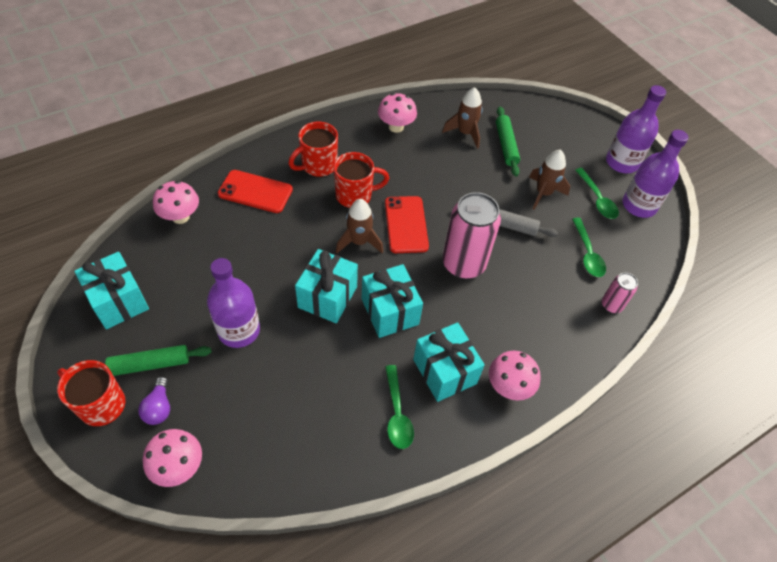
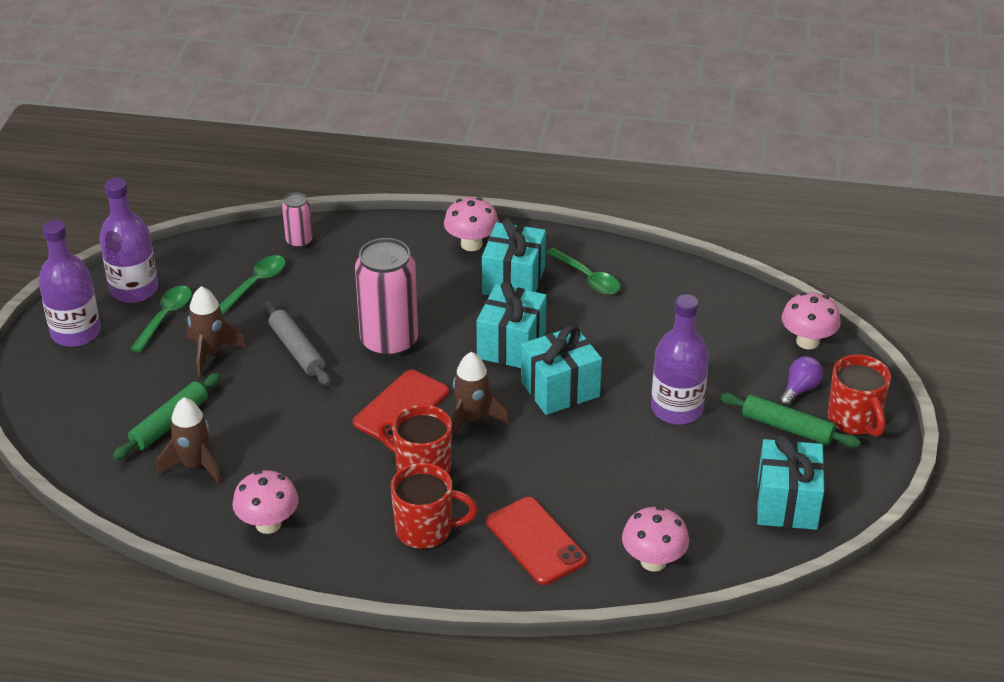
camera: 135 degrees left, 15 degrees down
green spoon [385,365,414,449] -> green spoon turned 105 degrees clockwise [546,248,621,294]

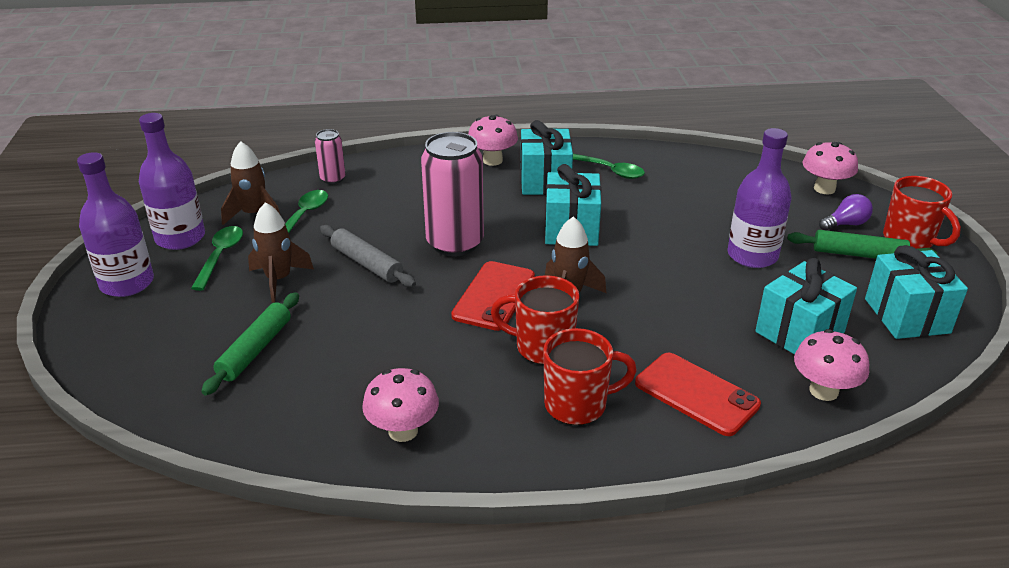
camera: 15 degrees left, 5 degrees down
brown rocket [157,397,222,485] -> brown rocket moved to [221,141,280,225]
turquoise gift [521,325,602,415] -> turquoise gift moved to [755,258,857,355]
purple light bulb [779,356,823,407] -> purple light bulb turned 45 degrees clockwise [819,194,873,230]

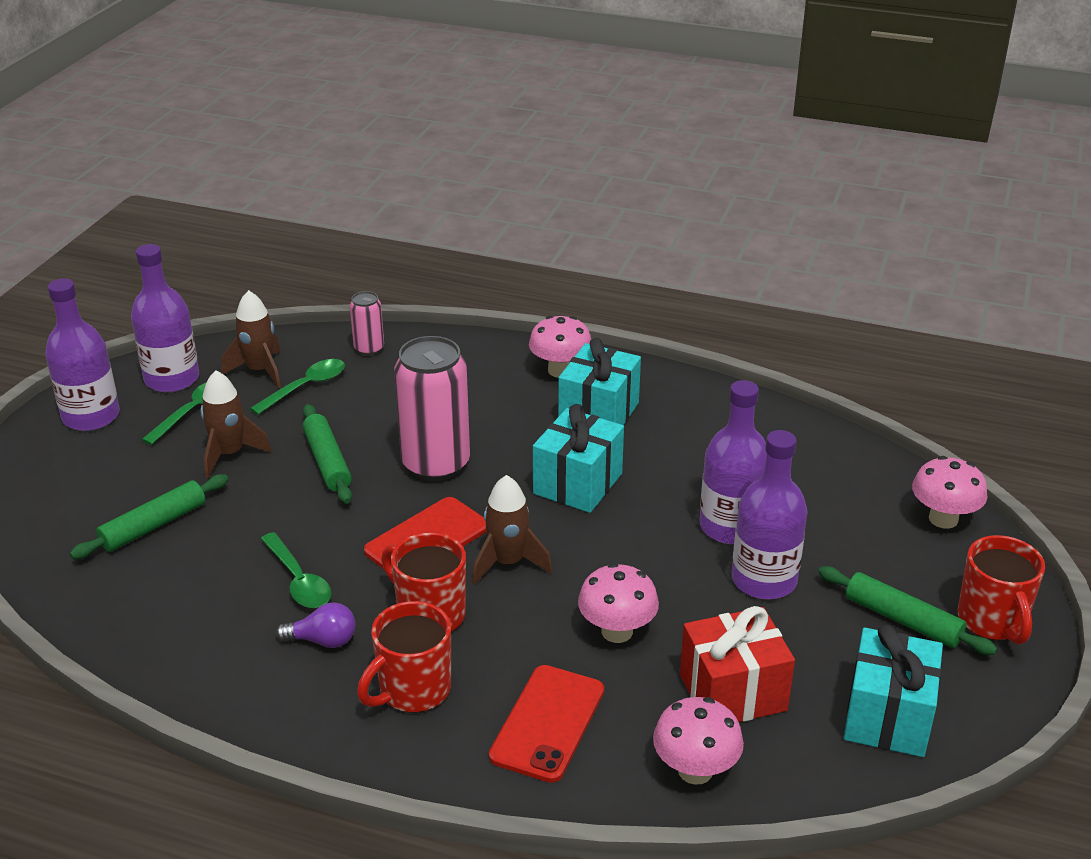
camera: 25 degrees right, 0 degrees up
grey rolling pin [320,225,416,287] -> green rolling pin [303,404,352,504]
pink mushroom [362,368,439,442] -> pink mushroom moved to [578,563,659,643]
red mug [543,328,637,425] -> red mug turned 120 degrees clockwise [357,601,451,713]
green spoon [573,154,645,179] -> green spoon moved to [261,532,331,608]
red phone [635,353,761,436] -> red phone turned 45 degrees clockwise [489,665,604,783]
turquoise gift [755,258,857,355] -> red gift [680,606,795,722]
purple light bulb [819,194,873,230] -> purple light bulb moved to [276,602,355,648]
none -> purple bottle [699,380,767,544]

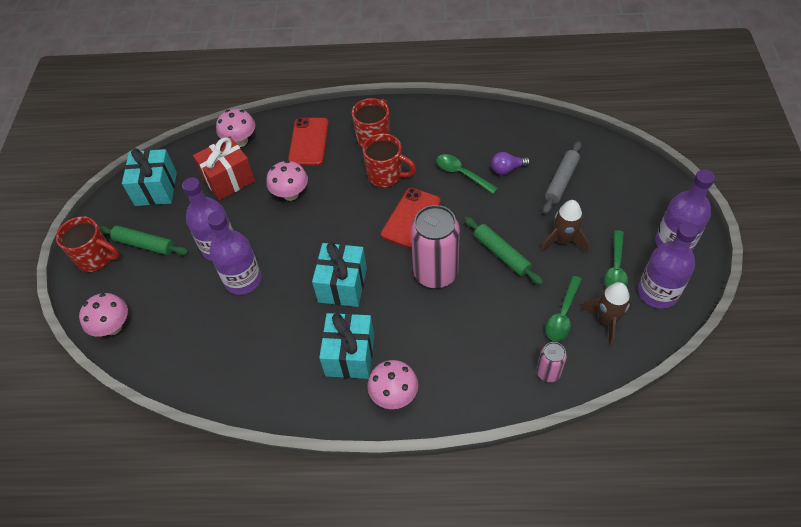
camera: 165 degrees right, 20 degrees up
green rolling pin [70,474,228,559] -> grey rolling pin [543,141,582,214]
purple light bulb [276,602,355,648] -> purple light bulb moved to [491,152,530,175]
brown rocket [472,475,552,585] -> none
red mug [958,535,1045,645] -> red mug turned 135 degrees clockwise [56,216,120,272]

